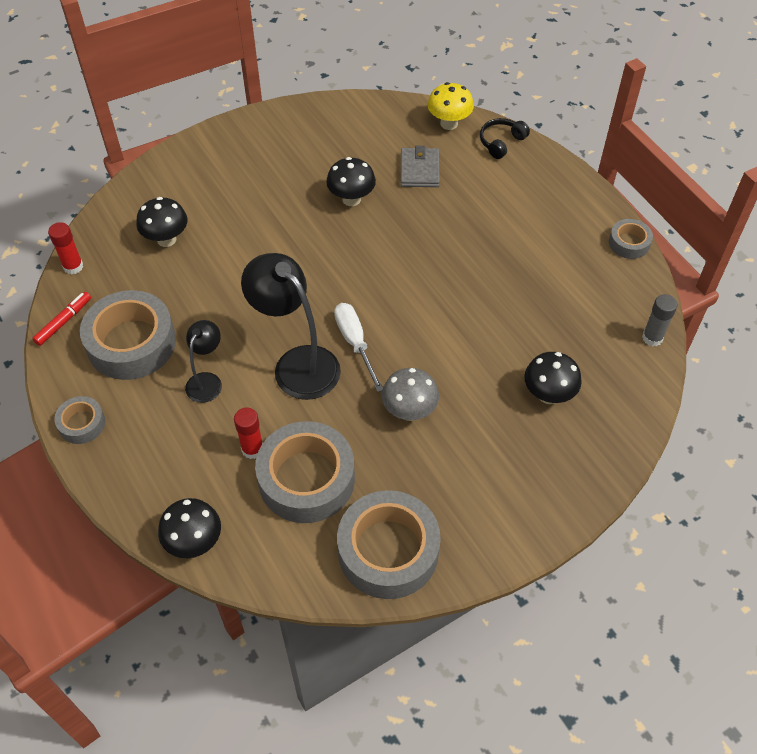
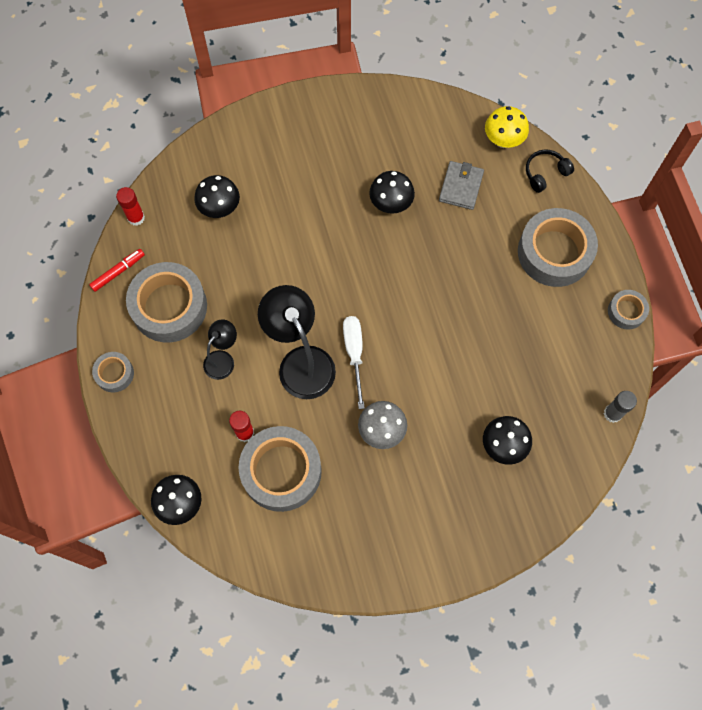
camera: 15 degrees right, 15 degrees up
grey tape [337,490,441,599] -> grey tape moved to [518,208,598,287]

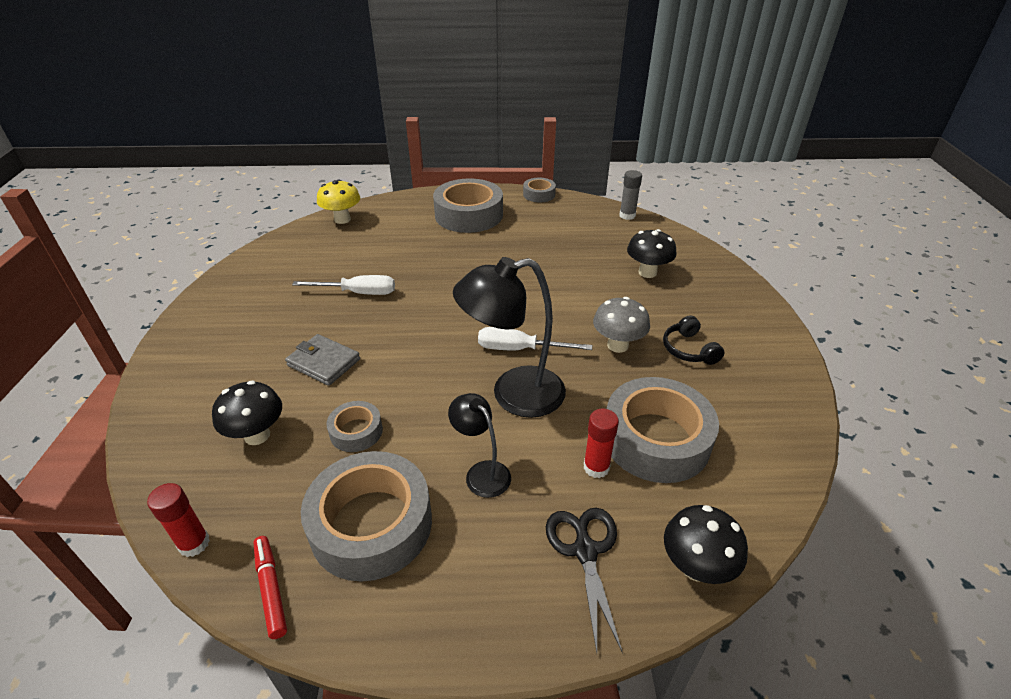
camera: 75 degrees left, 30 degrees down
grey tape [92,352,134,392] -> grey tape moved to [326,401,383,452]
black mushroom [369,171,415,214] -> white screwdriver [292,275,395,295]
grey wallet [439,161,484,210] -> grey wallet moved to [285,334,360,386]
black headphones [526,149,574,193] -> black headphones moved to [663,315,725,365]
none -> black scissors [546,508,623,653]

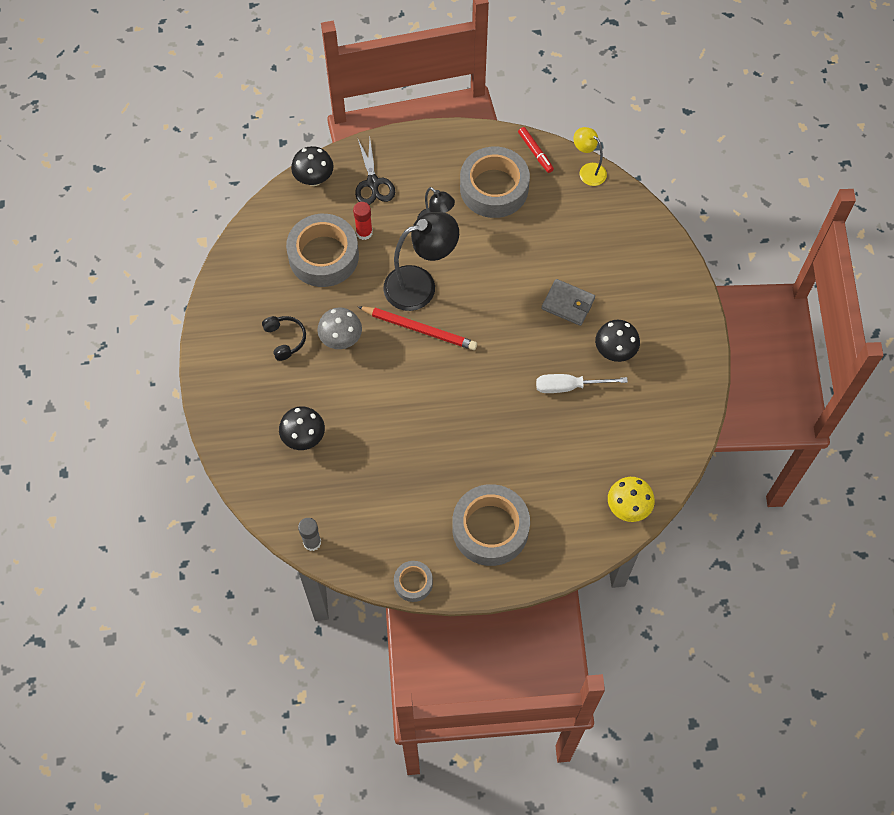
camera: 175 degrees right, 25 degrees up
red glue stick [147,483,210,557] -> yellow lamp [574,127,607,186]
black mushroom [212,380,282,445] -> black mushroom moved to [595,320,640,362]
grey tape [326,401,383,452] -> none
white screwdriver [478,327,592,351] -> red pencil [357,306,477,350]

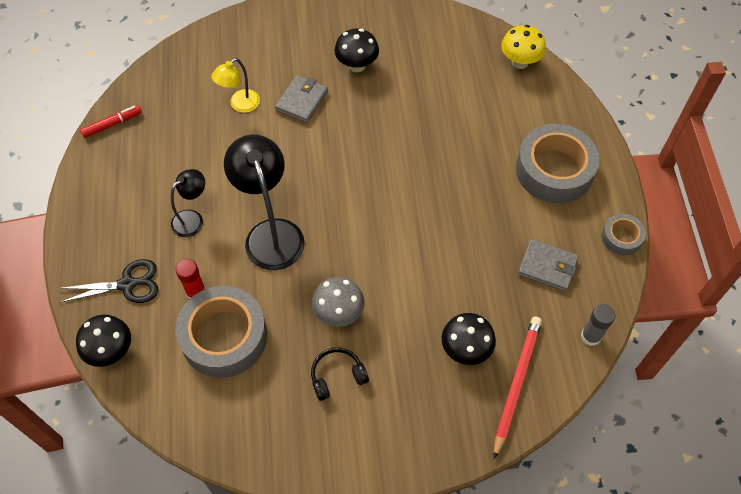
camera: 90 degrees left, 5 degrees down
red pencil [357,306,477,350] -> red pencil moved to [494,317,542,459]
grey tape [460,146,530,218] -> none
white screwdriver [536,374,628,393] -> none
yellow lamp [574,127,607,186] -> yellow lamp moved to [211,58,260,113]
none -> grey wallet [518,239,579,292]

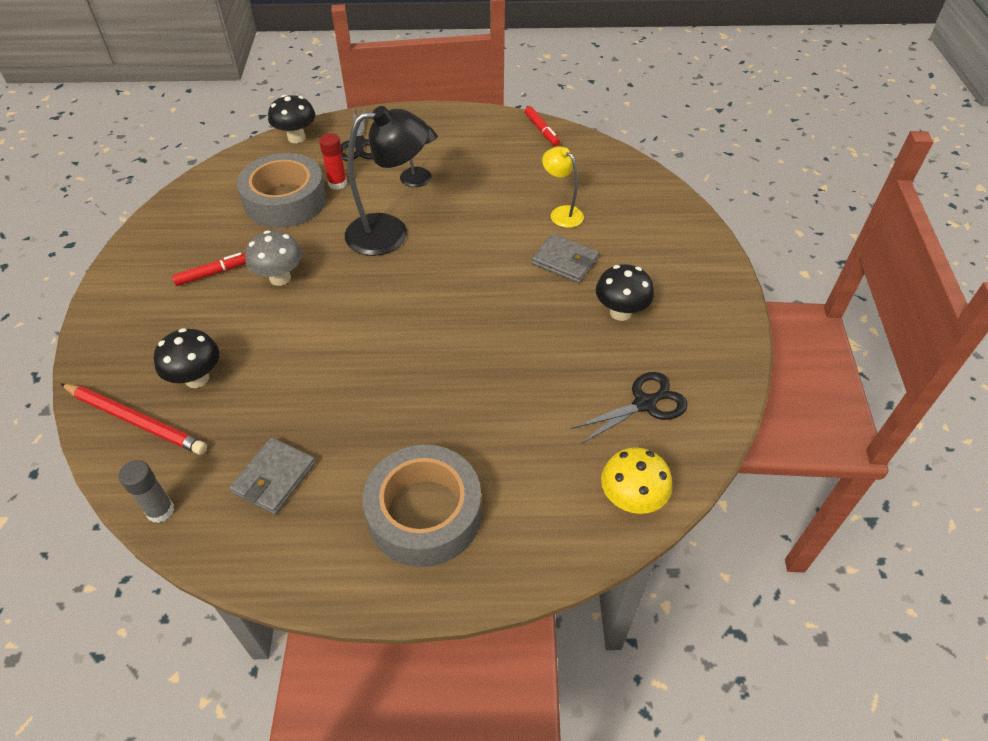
camera: 95 degrees right, 10 degrees down
black headphones [311,348,369,401] -> red marker [172,253,246,286]
grey tape [602,214,646,255] -> none
none -> black scissors [570,372,688,444]

